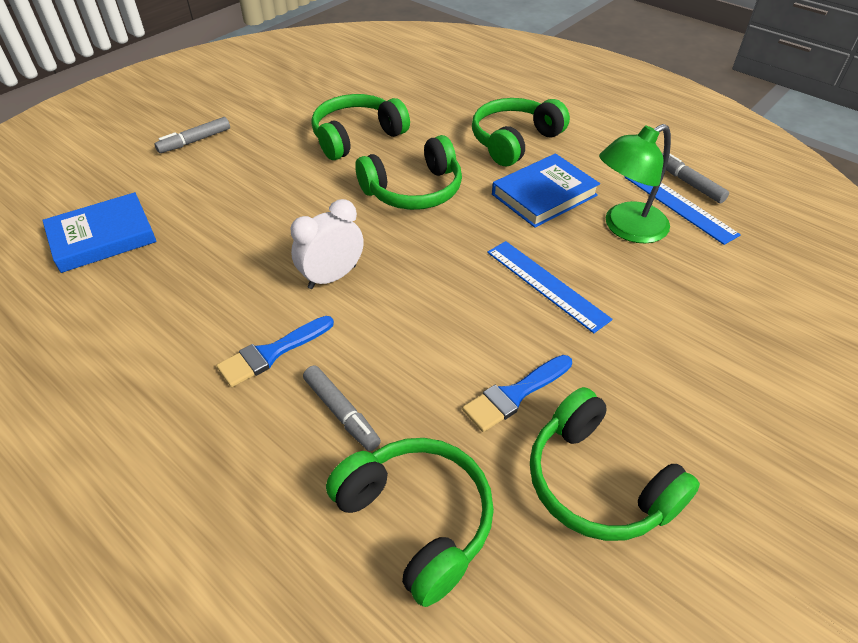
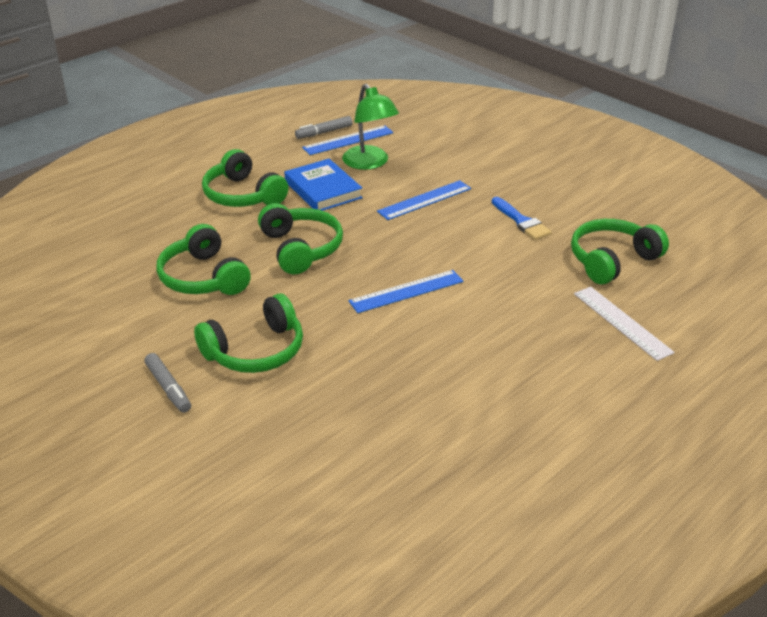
camera: 85 degrees left, 10 degrees down
blue book [42,192,157,273] -> none
blue brush [216,316,334,387] -> none
white clock [291,199,364,289] -> blue ruler [348,270,463,313]
grey marker [303,365,381,451] -> none
green headphones [530,387,700,541] -> green headphones moved to [194,293,303,373]
none -> white ruler [574,287,675,361]

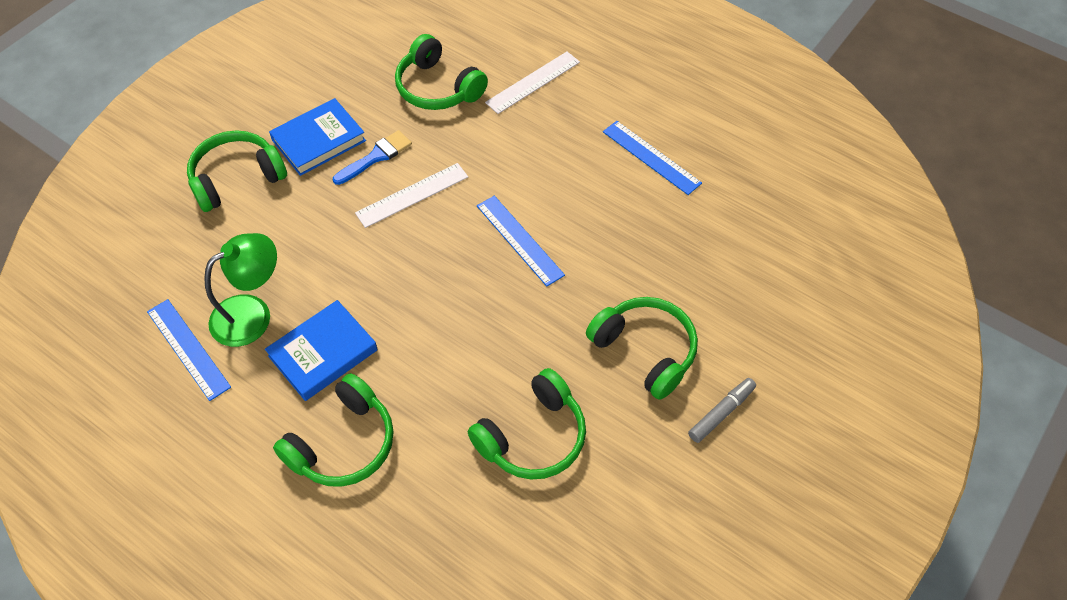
camera: 100 degrees left, 20 degrees up
green headphones [258,203,343,274] -> green headphones moved to [187,130,287,212]
grey marker [295,116,352,139] -> none
blue ruler [377,180,471,220] -> blue ruler moved to [603,121,702,195]
none -> blue book [269,98,366,176]
none -> white ruler [355,163,468,228]

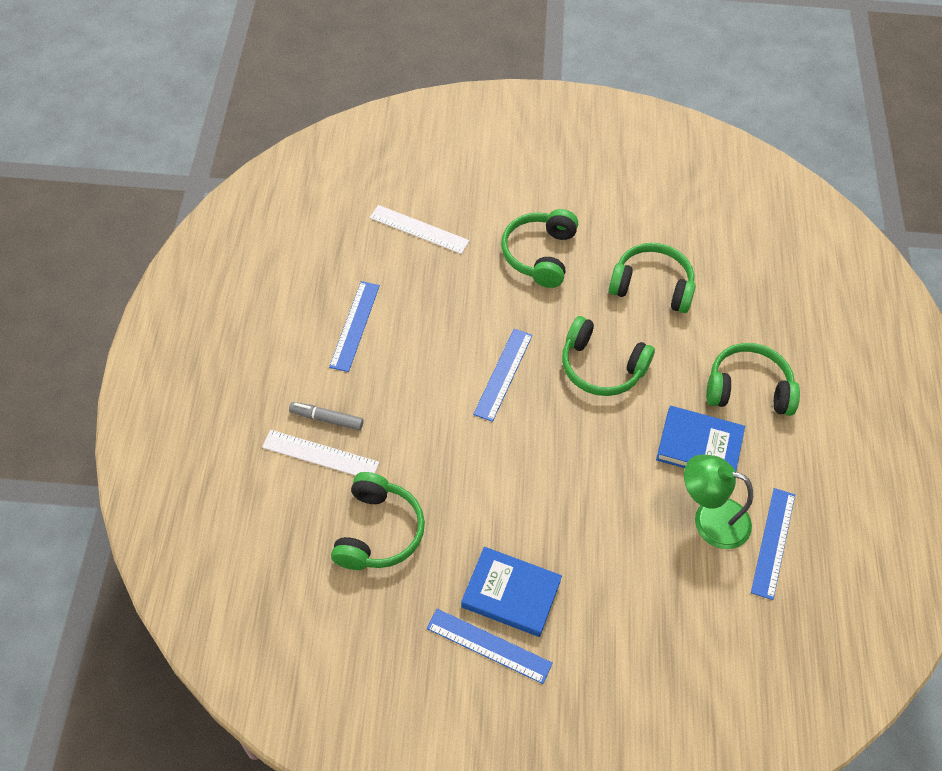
camera: 125 degrees left, 0 degrees up
green headphones [187,130,287,212] -> green headphones moved to [562,316,655,396]
blue brush [333,130,412,185] -> none
white ruler [355,163,468,228] -> white ruler moved to [370,205,470,254]
grey marker [688,378,756,443] -> grey marker moved to [289,402,364,430]
none -> blue ruler [427,609,553,684]

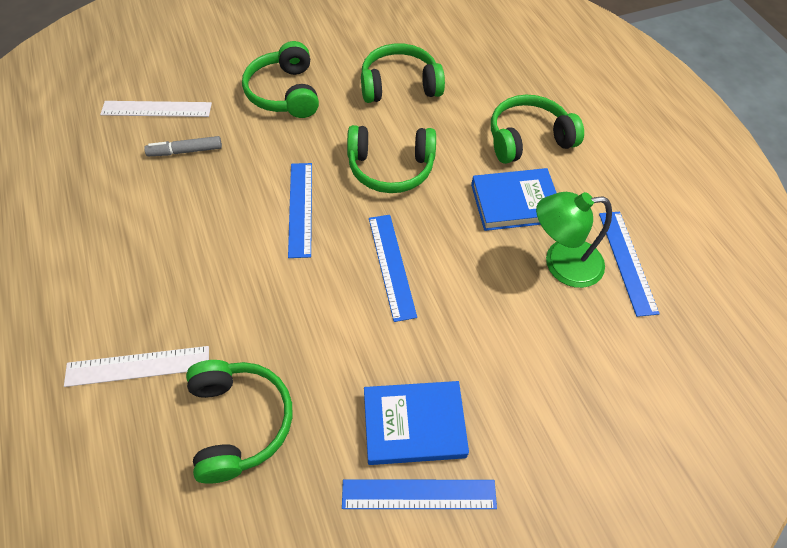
camera: 25 degrees left, 0 degrees up
grey marker [289,402,364,430] -> grey marker moved to [144,136,222,156]
blue ruler [329,281,380,372] -> blue ruler moved to [369,215,417,322]

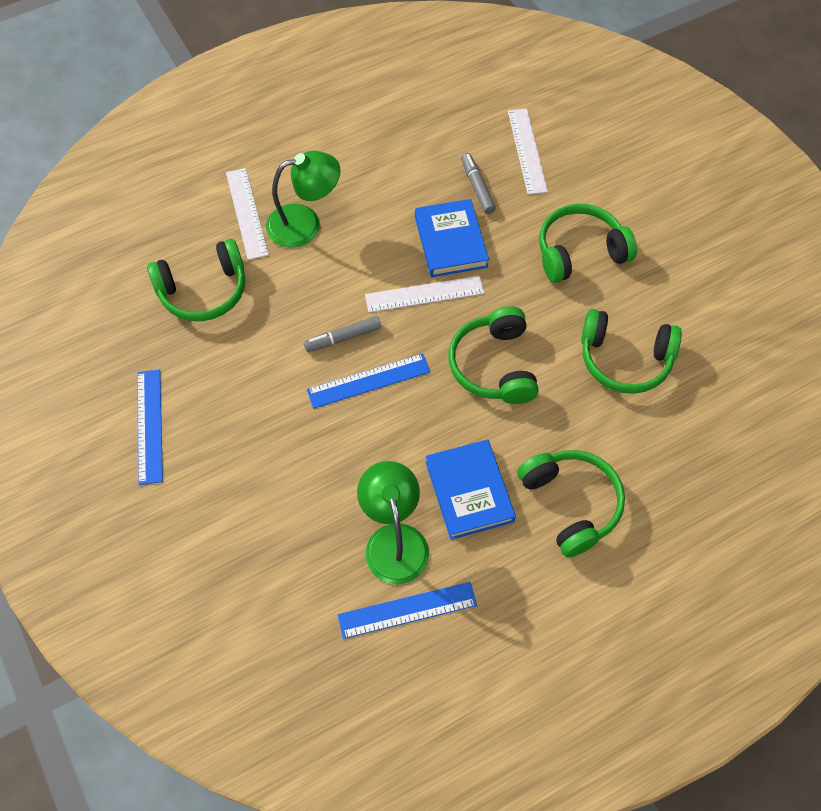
camera: 85 degrees right, 5 degrees up
blue ruler [288,163,312,258] -> white ruler [365,276,484,313]
green headphones [361,43,445,103] -> green headphones turned 120 degrees clockwise [581,309,682,394]
blue book [364,381,469,465] -> blue book moved to [415,199,489,277]
none -> green lamp [266,151,341,248]
none -> grey marker [304,316,381,352]

